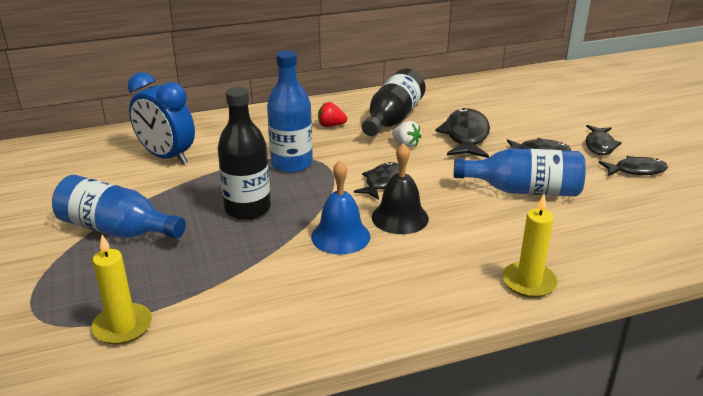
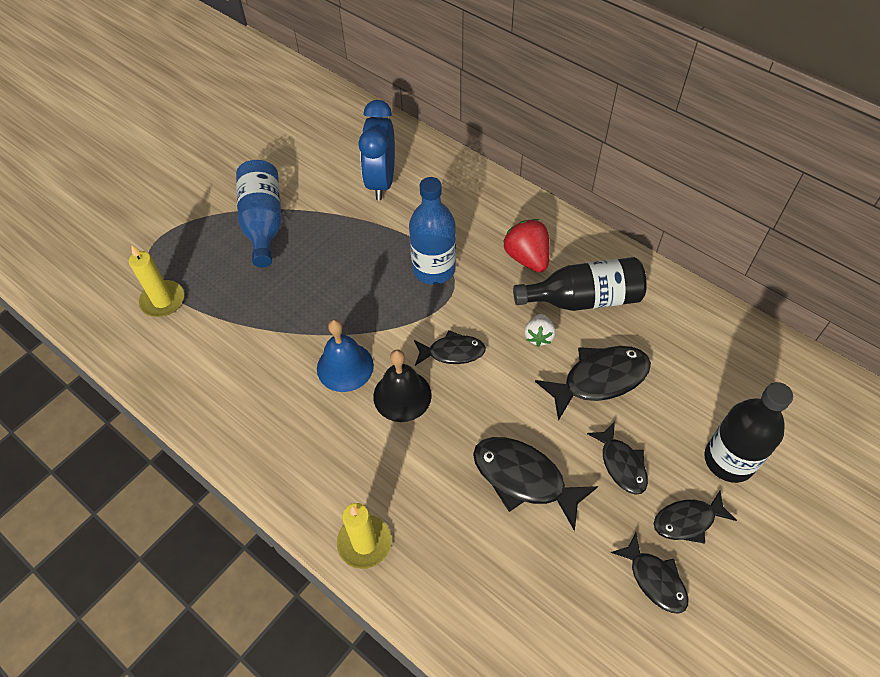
camera: 60 degrees right, 25 degrees up
black bottle [217,87,271,220] -> black bottle moved to [704,382,793,483]
red strawberry [318,102,347,127] -> red strawberry [503,219,549,272], size x1.61
blue bottle [454,148,586,197] -> black fish [473,437,598,531]

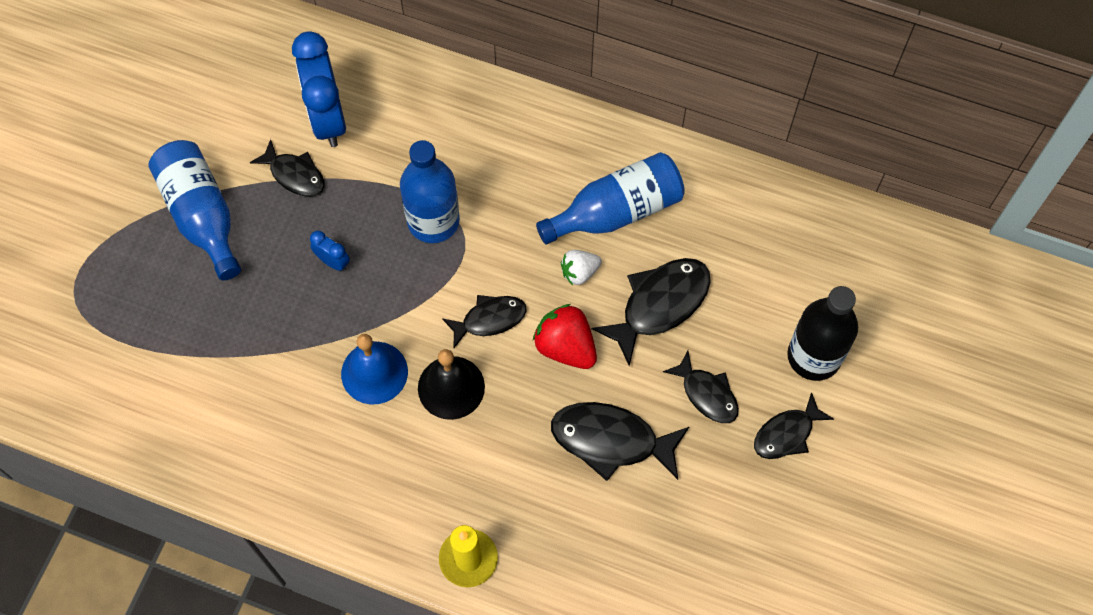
camera: 20 degrees left, 10 degrees up
yellow candle [129,245,184,317] -> none
red strawberry [503,219,549,272] -> red strawberry moved to [533,304,597,369]
black bottle [513,257,647,311] -> blue bottle [536,152,685,244]
white strawberry [524,314,556,347] -> white strawberry turned 75 degrees clockwise [561,250,602,285]
black fish [611,533,689,614] -> black fish moved to [250,139,325,197]
none -> blue clock [310,231,350,271]

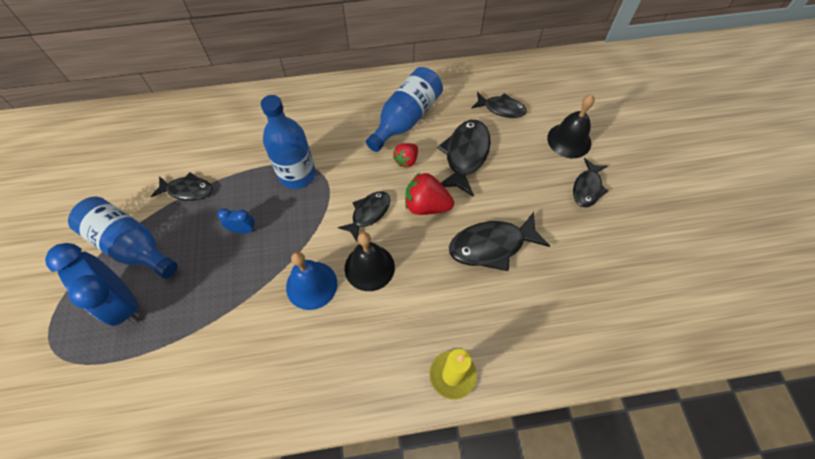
camera: 30 degrees left, 5 degrees down
blue clock [292,31,346,147] -> blue clock moved to [45,243,139,326]
white strawberry [561,250,602,285] -> red strawberry [393,143,418,168]
black fish [663,351,739,423] -> black fish moved to [472,92,527,118]
black bottle [787,286,858,381] -> black bell [547,94,595,158]

